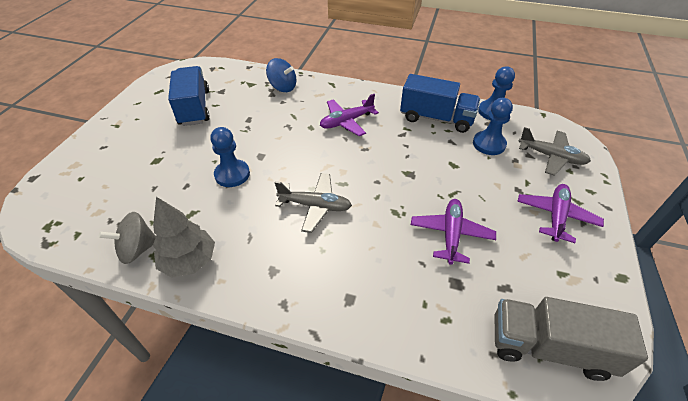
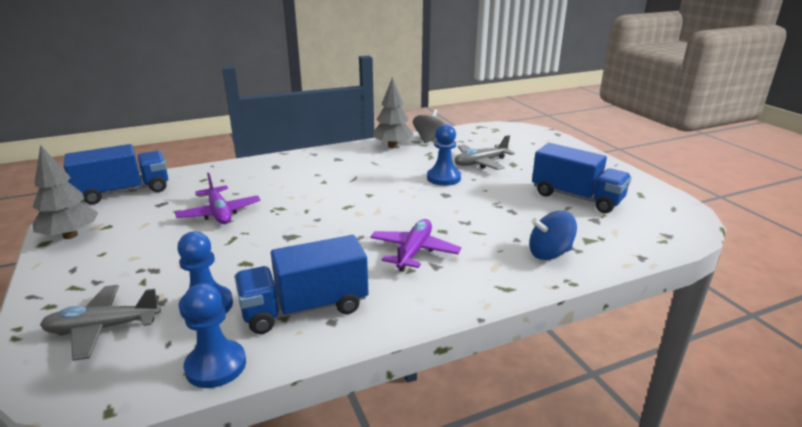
camera: 140 degrees right, 20 degrees down
grey plane [275,173,352,233] -> grey plane moved to [454,135,515,170]
grey truck [495,297,648,381] -> blue truck [64,144,168,204]
purple plane [517,184,604,243] -> none
none -> grey tree [32,145,98,239]

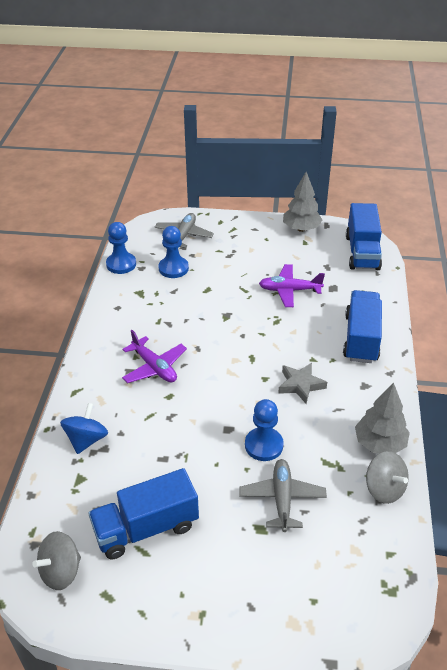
camera: 120 degrees right, 15 degrees up
blue truck [235,235,369,334] -> blue truck moved to [343,290,382,363]
none -> grey spinning top [32,531,81,590]
none -> grey star [278,363,327,404]

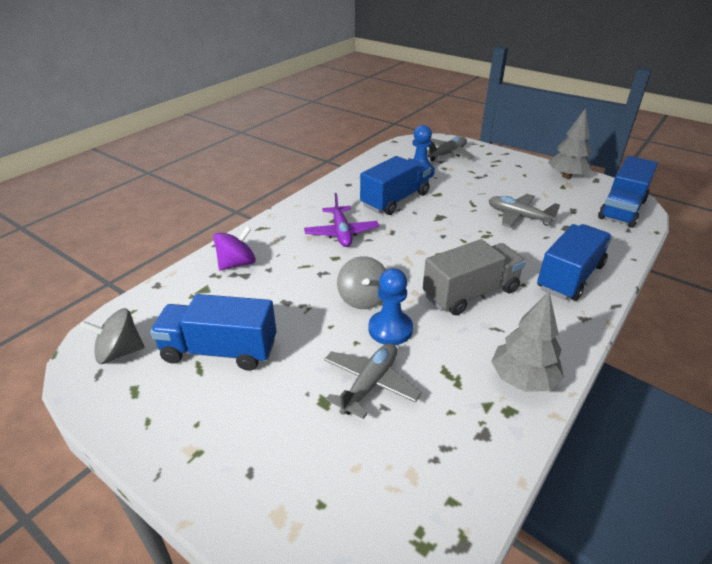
camera: 30 degrees right, 5 degrees down
blue spinning top [60,403,108,454] -> purple spinning top [213,226,256,270]
blue pawn [106,222,136,274] -> none
purple plane [259,264,325,307] -> grey plane [489,194,560,228]
grey star [278,363,327,404] -> grey truck [423,239,526,315]
grey spinning top [366,451,409,504] -> grey spinning top moved to [337,256,386,309]
none -> blue truck [360,156,431,215]

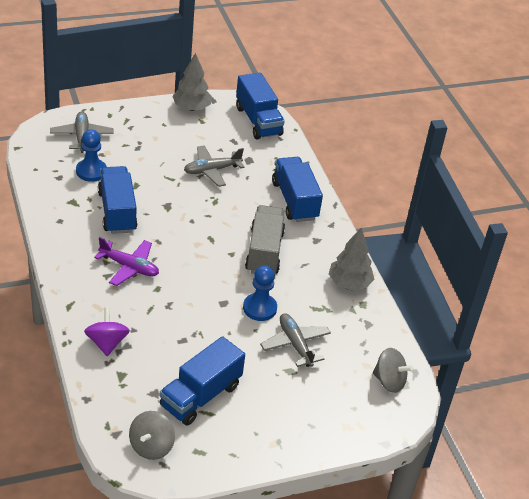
camera: 60 degrees left, 5 degrees up
grey spinning top [337,256,386,309] -> grey spinning top moved to [373,348,413,393]

